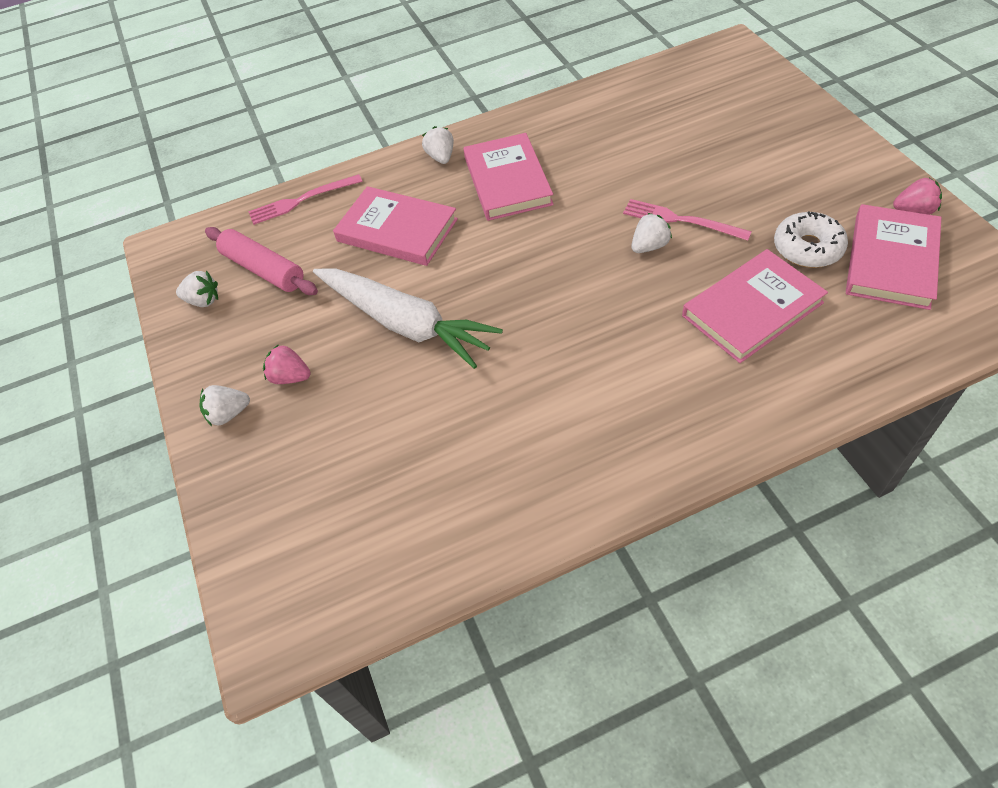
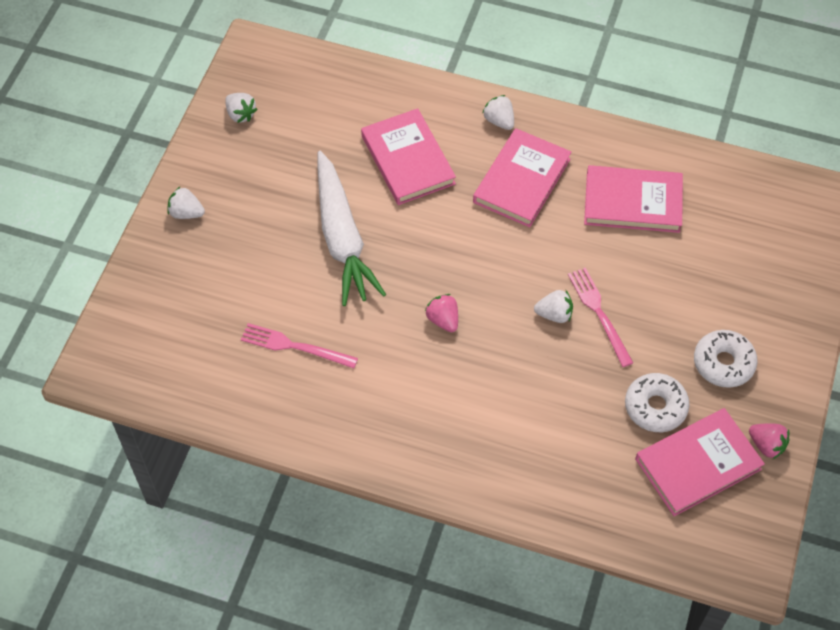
camera: 35 degrees right, 5 degrees up
pink rolling pin [205,227,318,295] -> none
pink fork [248,174,363,225] -> pink fork moved to [241,323,358,368]
pink strawberry [263,344,311,384] -> pink strawberry moved to [425,294,458,332]
white strawberry [422,126,454,164] -> white strawberry turned 60 degrees counterclockwise [482,95,514,130]
pink book [682,249,828,363] -> pink book moved to [584,165,683,233]
none -> white donut [694,330,758,388]

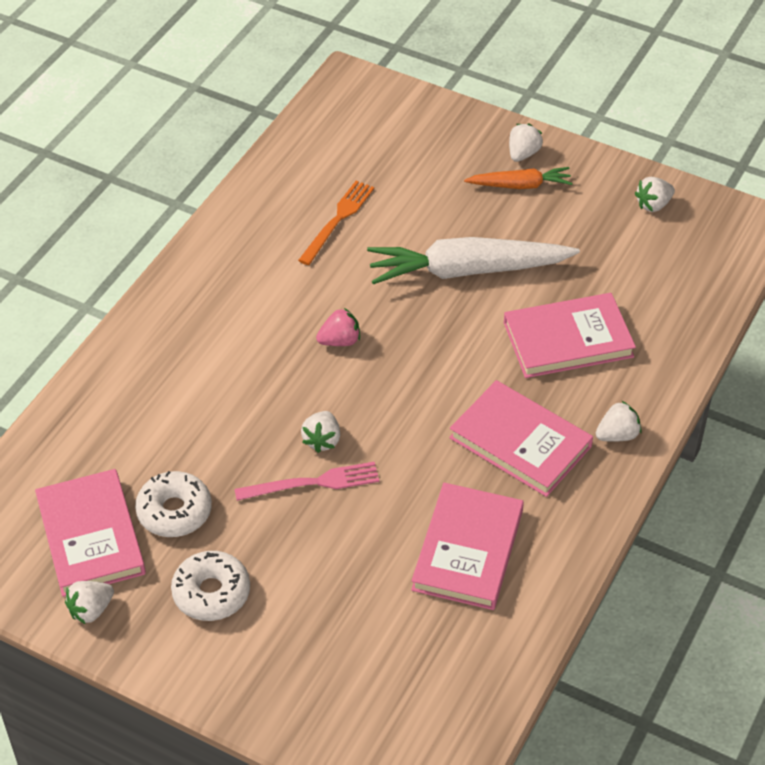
camera: 100 degrees right, 10 degrees down
pink fork [241,323,358,368] -> orange fork [298,181,374,265]
pink strawberry [749,423,789,459] -> white strawberry [65,581,114,624]
none -> orange carrot [464,167,572,189]

